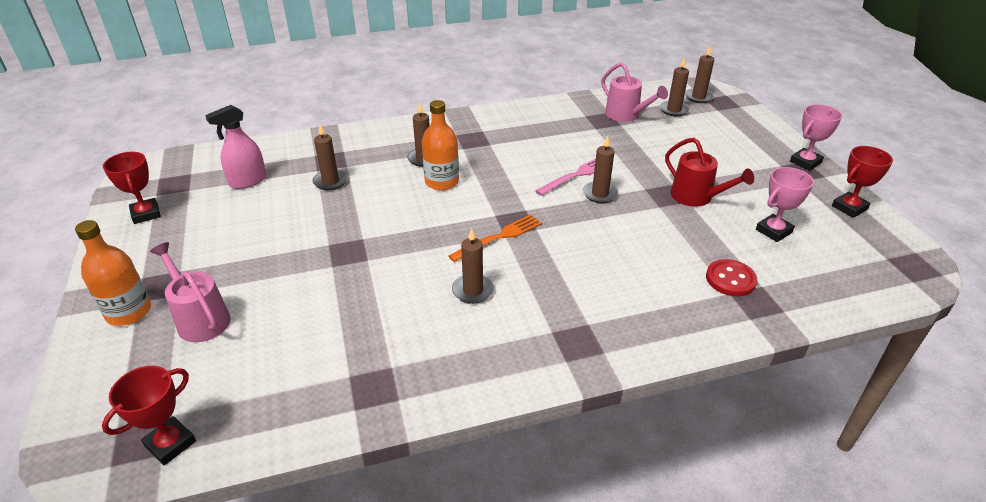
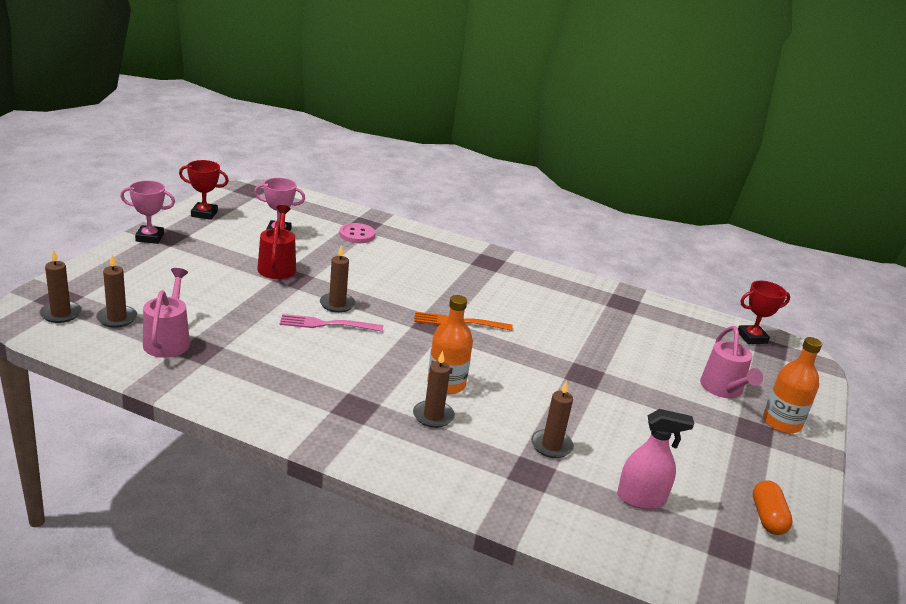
camera: 145 degrees left, 10 degrees down
red trophy [103,152,161,224] -> orange capsule [753,480,793,535]
brown candle [452,228,494,304] -> none
red button [706,259,757,296] -> pink button [339,223,375,243]

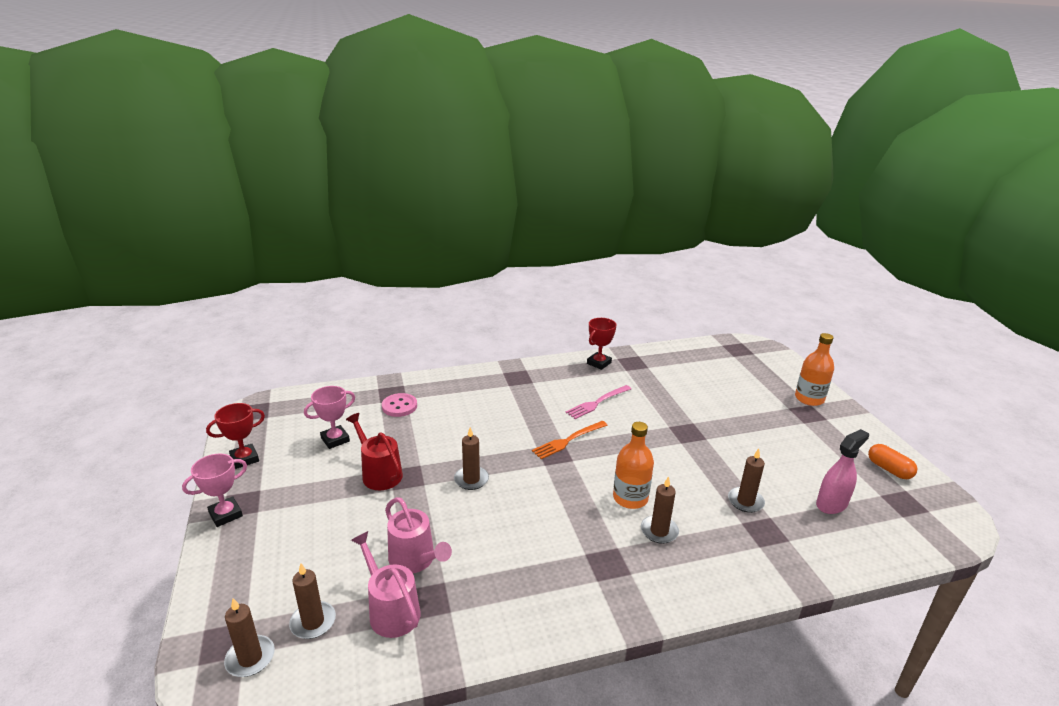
camera: 35 degrees left, 0 degrees up
pink fork [280,314,383,332] -> pink fork moved to [566,385,631,419]
pink watering can [700,326,763,398] -> pink watering can moved to [385,497,452,573]
red trophy [738,281,790,344] -> red trophy moved to [587,318,616,370]

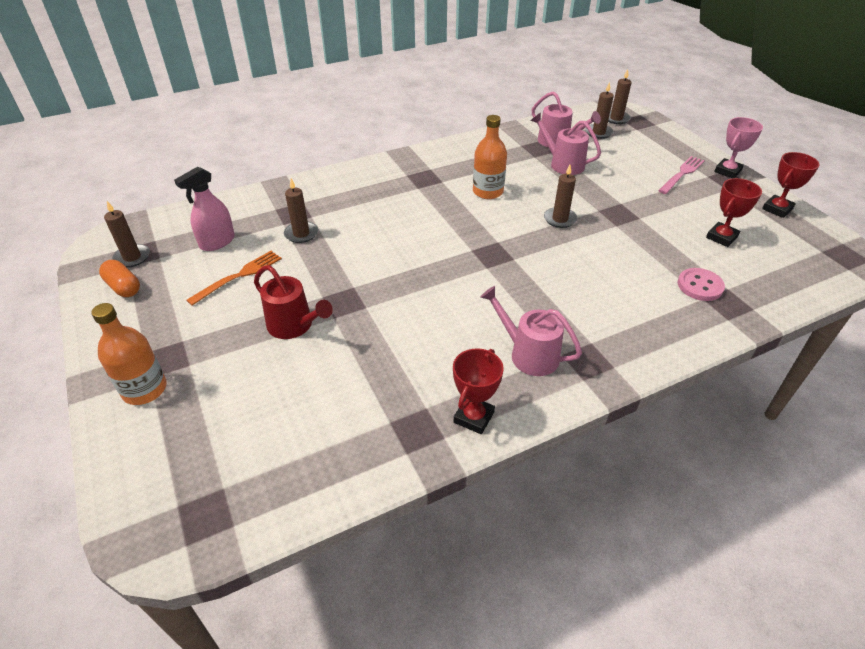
camera: 170 degrees right, 15 degrees up
pink trophy [304,386,355,449] -> red trophy [706,178,762,247]
red watering can [346,413,403,490] -> red watering can moved to [254,265,333,339]
orange fork [532,421,608,459] -> orange fork moved to [186,251,282,306]
pink fork [566,385,631,419] -> pink fork moved to [658,156,705,194]
orange bottle [613,422,654,509] -> orange bottle moved to [473,115,507,199]
brown candle [641,476,679,544] -> brown candle moved to [104,201,150,268]
none -> pink watering can [480,286,582,376]

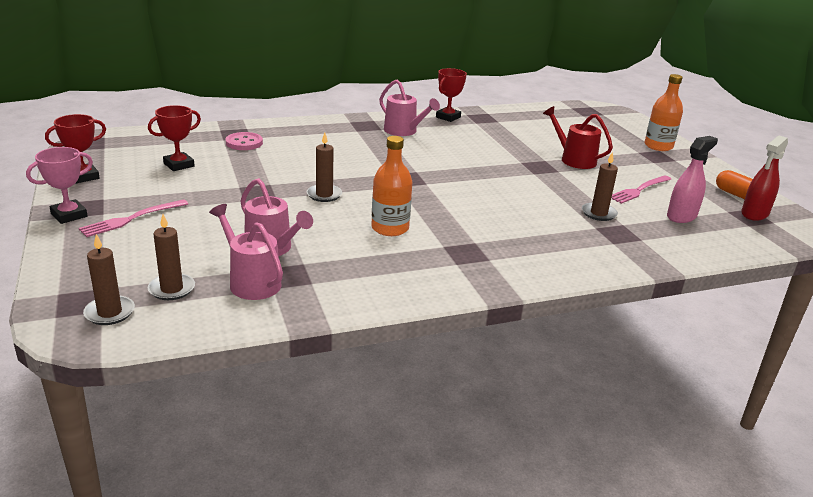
camera: 175 degrees left, 15 degrees down
brown candle [104,201,150,268] -> red spray bottle [741,135,788,221]
orange fork [186,251,282,306] -> pink fork [611,175,671,204]

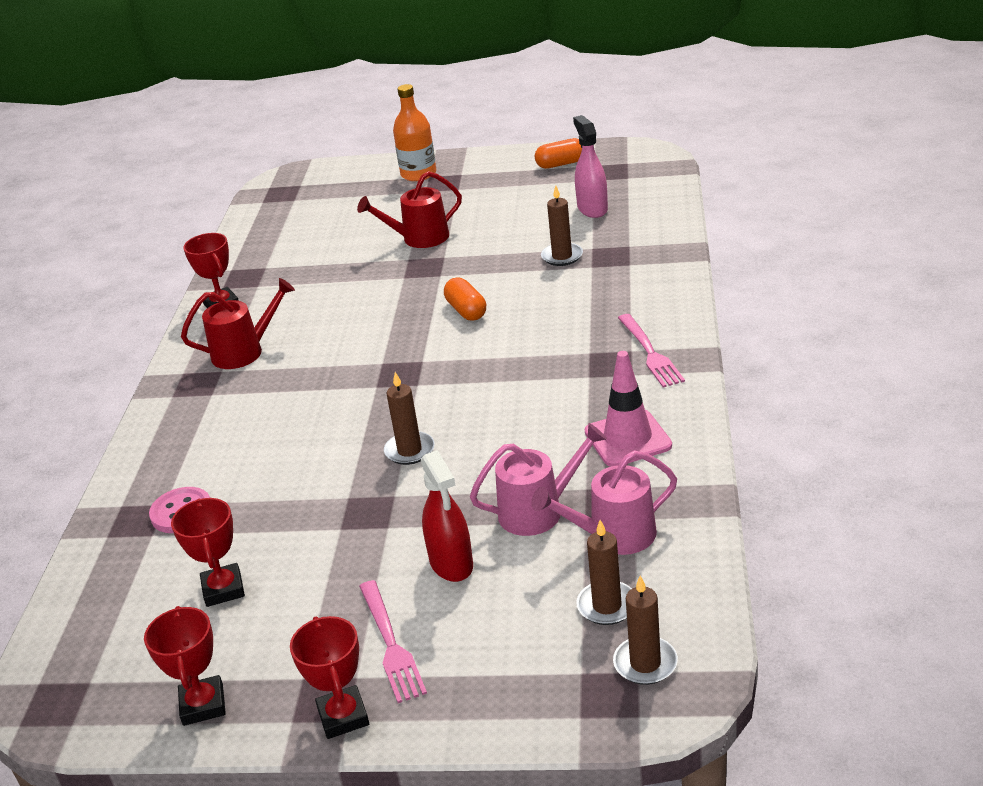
camera: 60 degrees left, 5 degrees up
pink trophy [26,147,93,224] -> red trophy [290,616,369,739]
orange bottle [371,136,412,236] -> none
pink watering can [379,80,440,136] -> red watering can [181,278,295,369]
pink fork [611,175,671,204] -> pink fork moved to [618,314,685,387]
red spray bottle [741,135,788,221] -> red spray bottle moved to [421,450,473,582]
none -> orange capsule [444,277,486,321]
none -> pink traffic cone [585,351,672,467]

